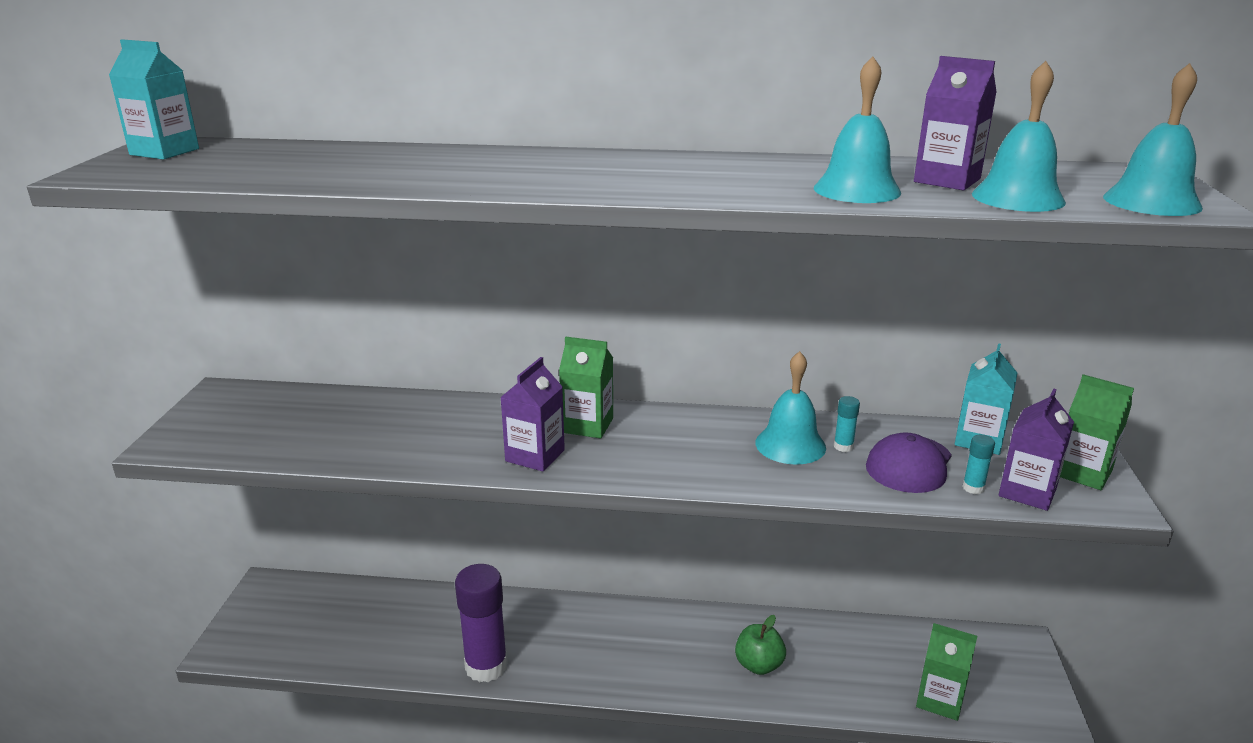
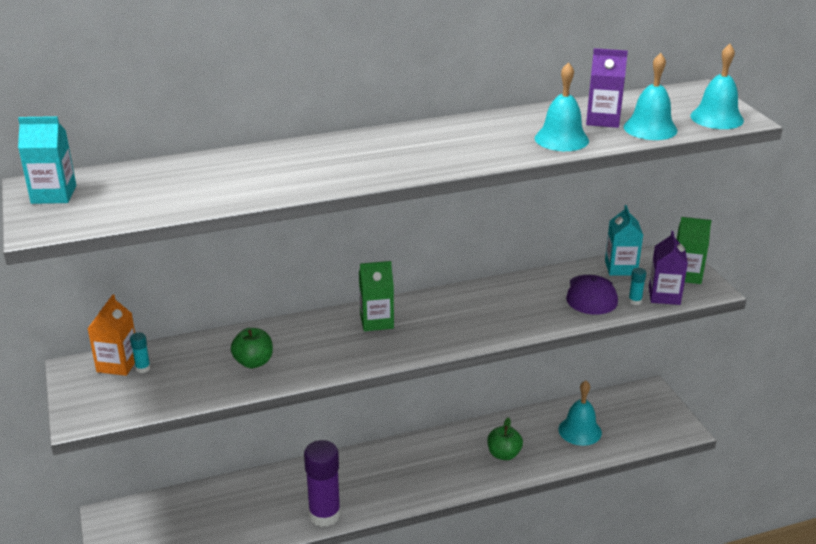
camera: 25 degrees left, 5 degrees up
purple carton [500,357,565,472] -> none
turquoise bell [755,351,826,465] -> turquoise bell moved to [558,381,602,446]
turquoise glue stick [834,396,860,452] -> turquoise glue stick moved to [130,332,151,373]
green carton [916,623,977,721] -> none
none -> orange carton [87,294,135,376]
none -> green apple [231,328,273,368]

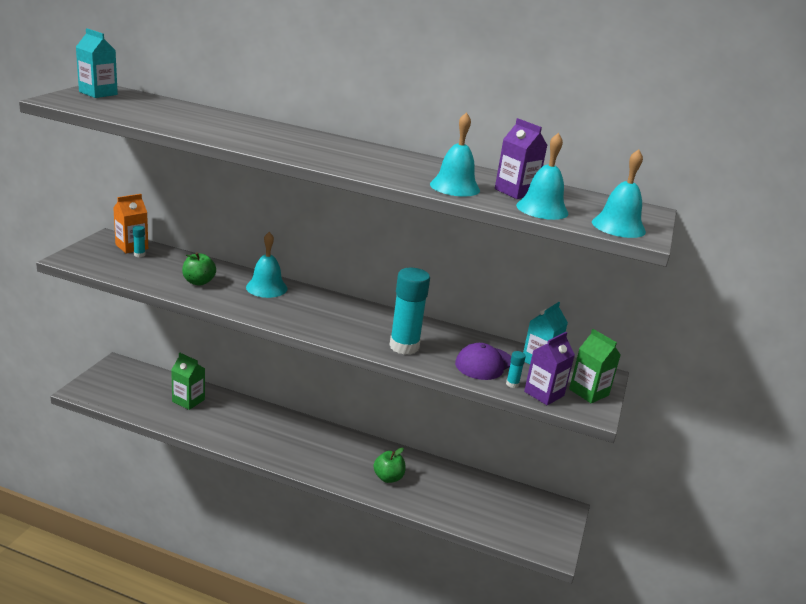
camera: 35 degrees right, 5 degrees down
purple glue stick [304,440,341,527] -> none
green carton [359,261,394,331] -> green carton moved to [171,353,205,410]
turquoise bell [558,381,602,446] -> turquoise bell moved to [246,232,287,298]
none -> turquoise glue stick [390,268,430,355]

